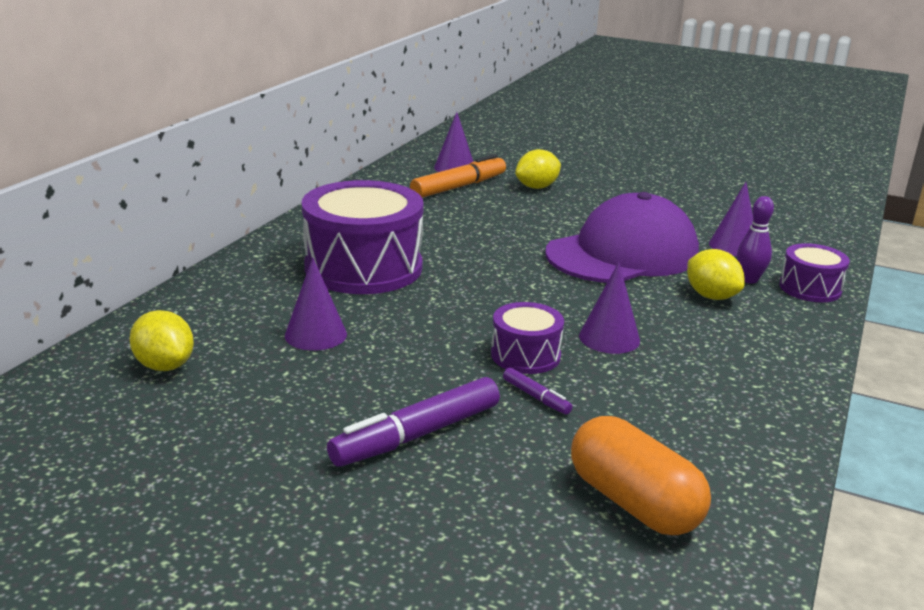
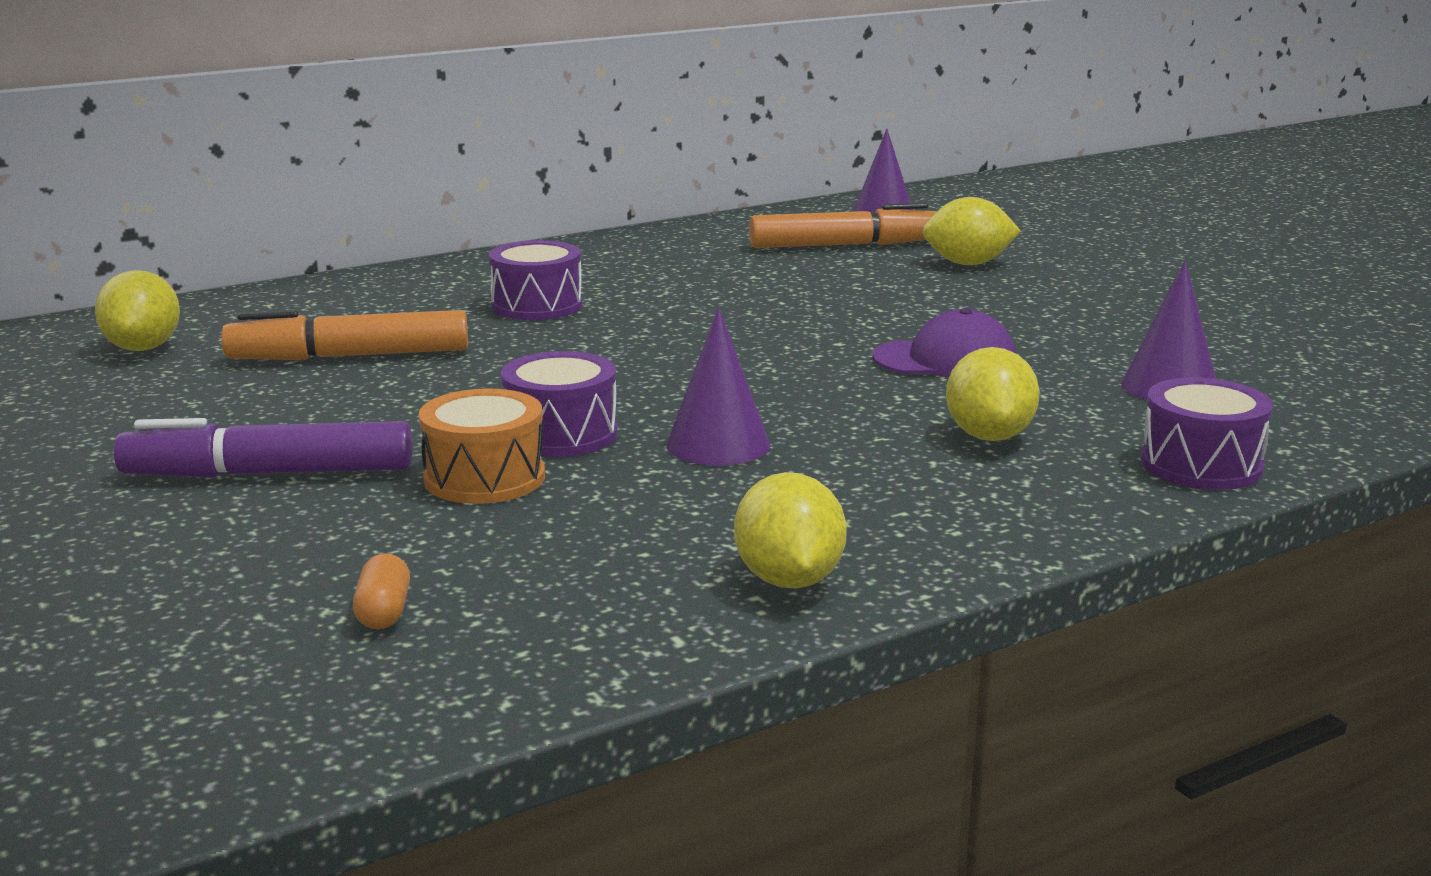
camera: 35 degrees right, 5 degrees down
purple cone [285,257,347,351] -> orange marker [221,310,468,360]
purple drum [302,180,424,294] -> purple drum [489,240,583,320], size x0.51
purple marker [503,368,572,415] -> orange drum [419,388,545,504]
purple cap [545,192,699,283] -> purple cap [872,308,1016,377], size x0.49
orange capsule [571,416,711,535] -> orange capsule [353,553,410,629], size x0.41
purple bowling pin [737,196,774,284] -> none
none -> yellow lemon [734,472,847,589]

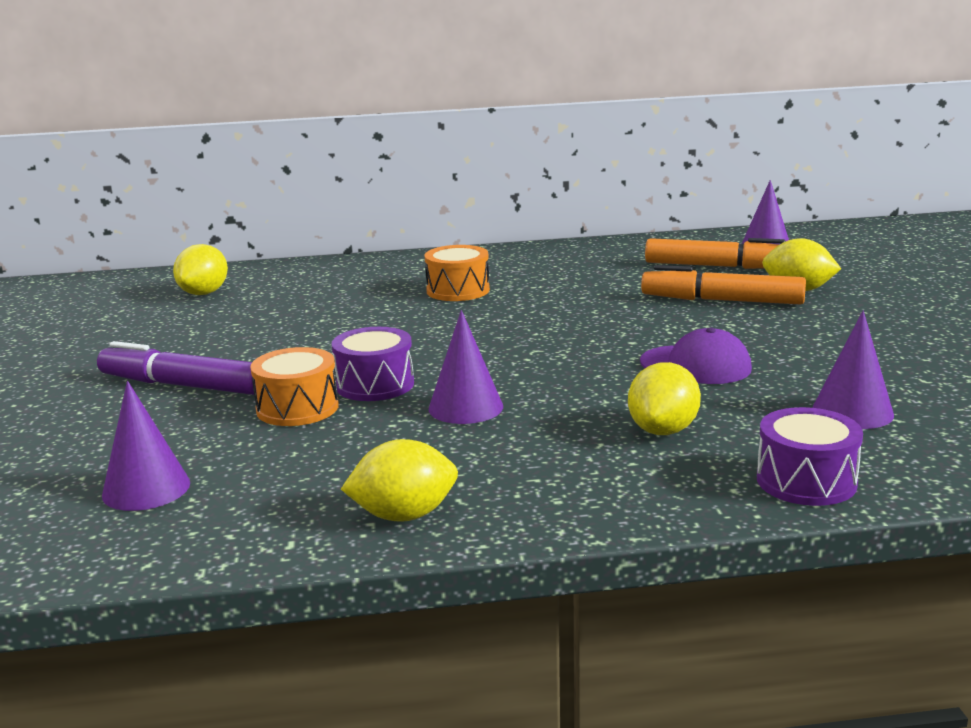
camera: 25 degrees right, 0 degrees up
orange marker [221,310,468,360] -> orange marker moved to [641,265,806,305]
orange capsule [353,553,410,629] -> purple cone [102,381,190,511]
purple drum [489,240,583,320] -> orange drum [425,245,490,301]
yellow lemon [734,472,847,589] -> yellow lemon turned 60 degrees clockwise [341,439,458,522]

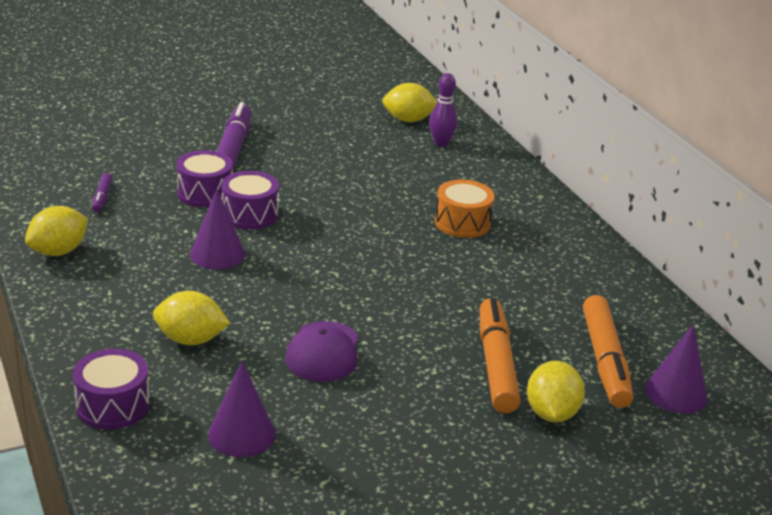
camera: 70 degrees right, 10 degrees up
purple cone [102,381,190,511] -> none
orange drum [250,347,339,426] -> purple drum [176,150,233,207]
yellow lemon [341,439,458,522] -> yellow lemon turned 75 degrees clockwise [25,206,88,256]
none -> purple marker [92,173,112,212]
none -> purple bowling pin [429,73,457,147]

